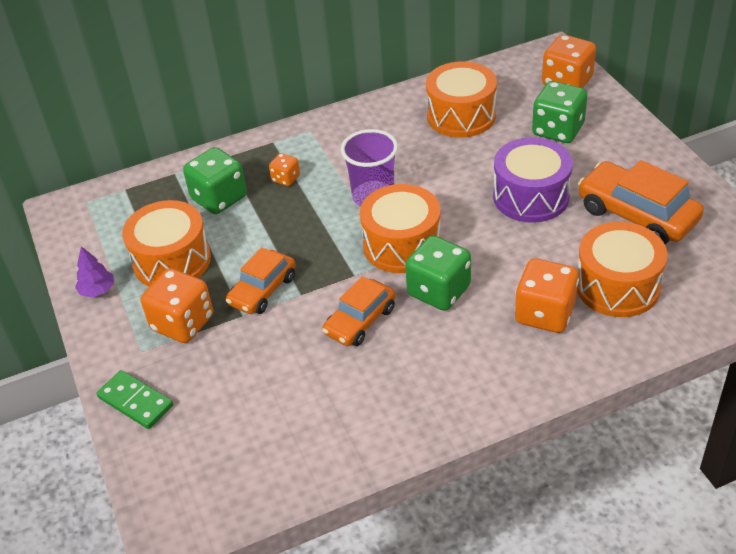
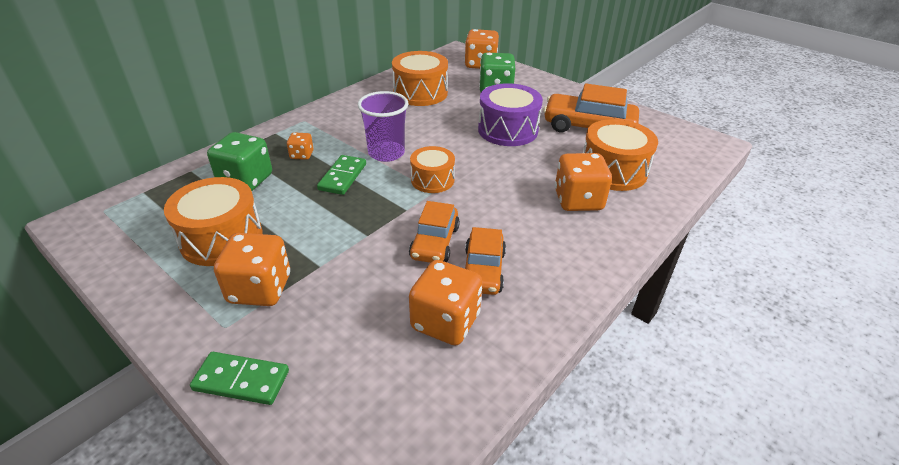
camera: 30 degrees left, 5 degrees down
purple tree [75,246,114,297] -> none
orange car [226,247,295,314] -> orange car moved to [465,227,506,295]
orange drum [360,184,441,273] -> orange drum [410,146,455,193], size x0.64
green dice [405,235,471,311] -> none
none -> green domino [317,155,366,195]
none -> orange dice [409,260,483,345]

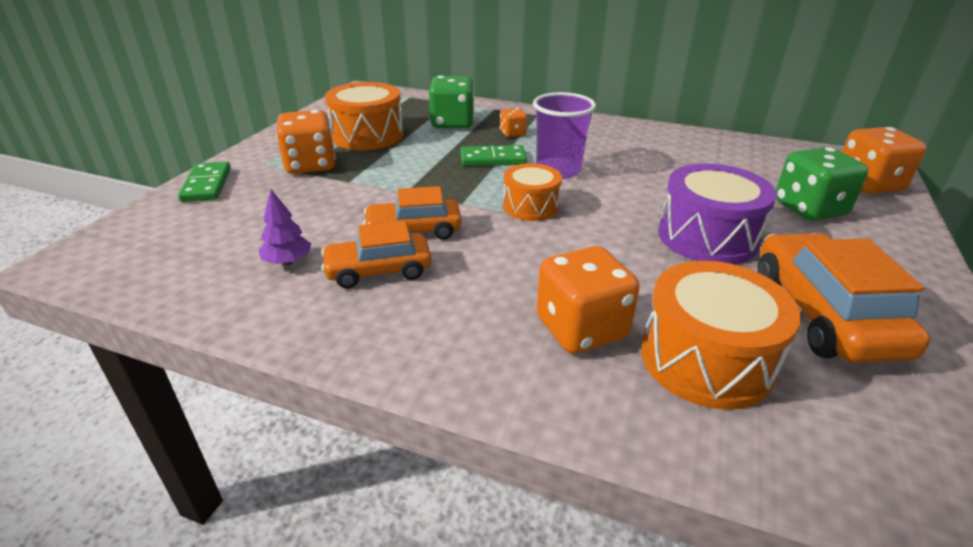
camera: 70 degrees right, 5 degrees down
orange drum [392,51,448,106] -> none
orange dice [409,260,483,345] -> purple tree [258,189,311,265]

